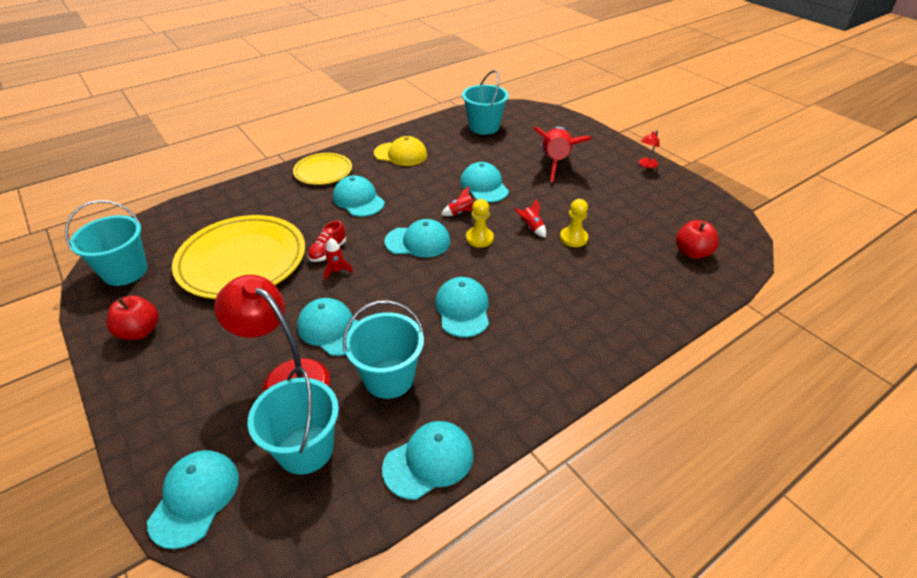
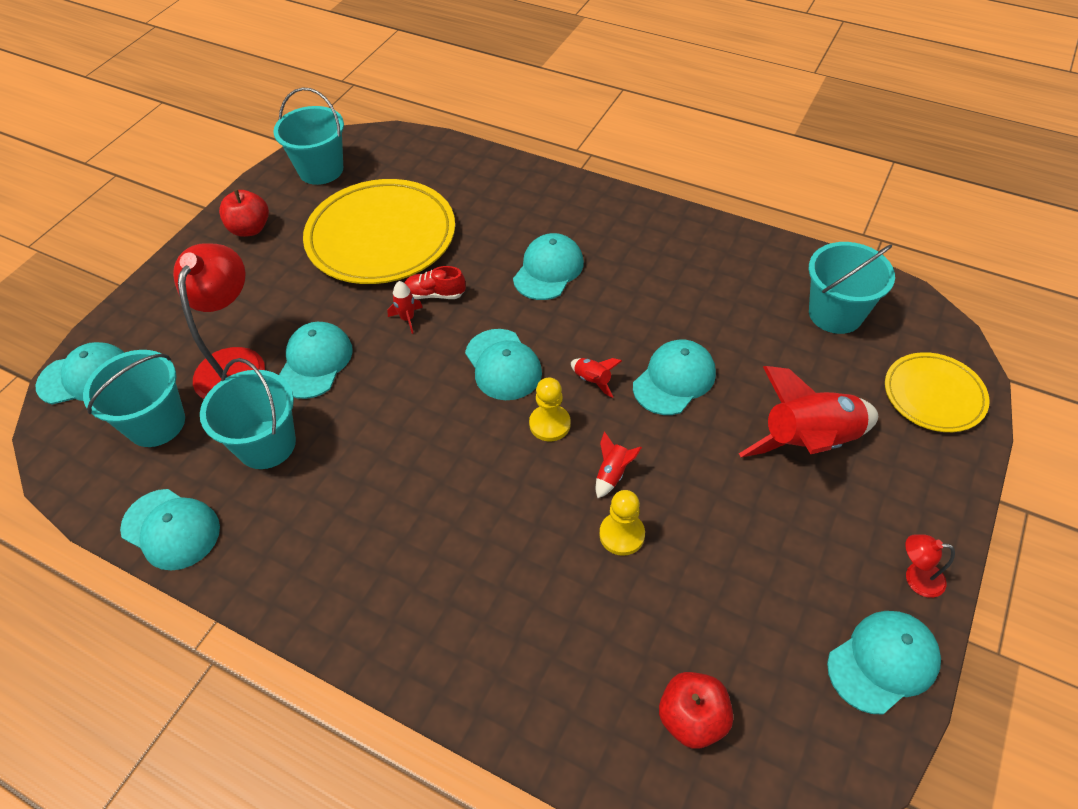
camera: 65 degrees right, 10 degrees up
yellow plate [293,153,352,185] -> yellow plate moved to [885,352,990,432]
yellow cap [374,136,427,166] -> none
turquoise cap [435,277,489,337] -> turquoise cap moved to [827,611,941,715]

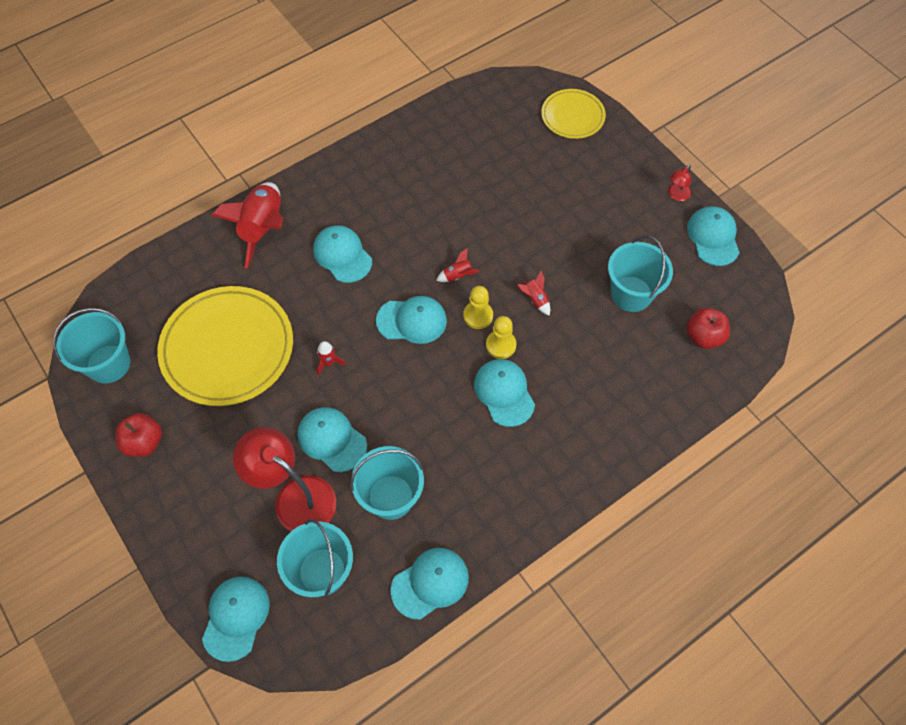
camera: 65 degrees left, 10 degrees up
red shoe [404,266,466,299] -> none
yellow pawn [599,490,645,556] -> yellow pawn moved to [486,316,517,359]
turquoise cap [633,340,716,415] -> turquoise cap moved to [474,359,535,427]
red rocket [739,366,878,457] -> red rocket moved to [212,182,283,268]
turquoise bucket [809,242,895,334] -> turquoise bucket moved to [608,236,673,312]

